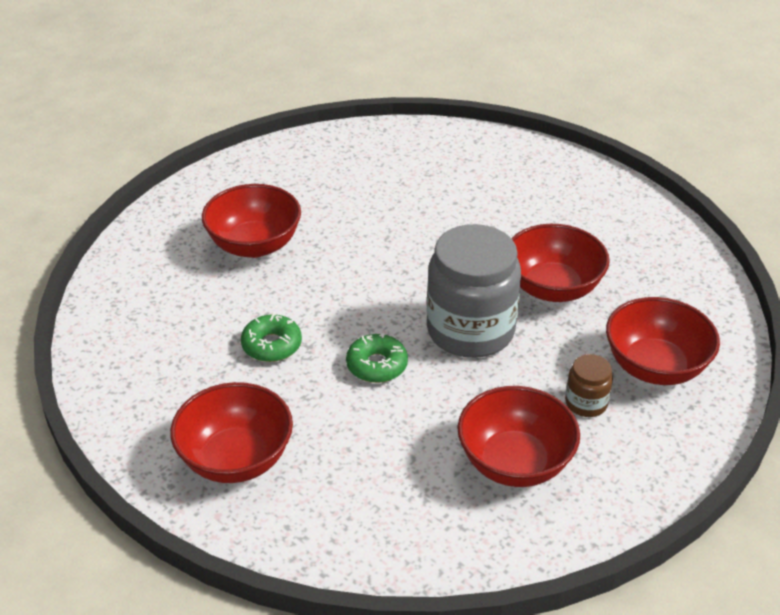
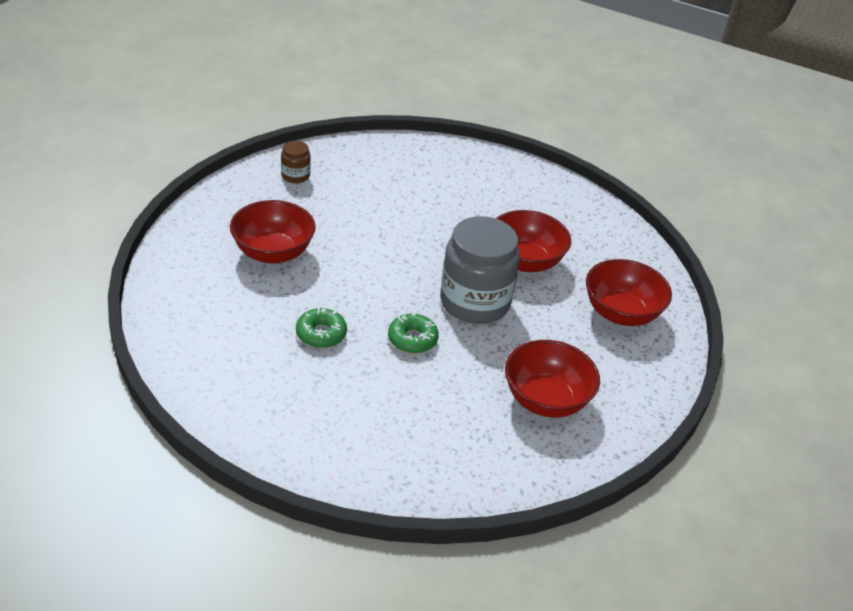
camera: 20 degrees left, 0 degrees up
red bowl [170,382,293,483] -> none
brown jar [565,354,613,417] -> brown jar moved to [281,141,311,183]

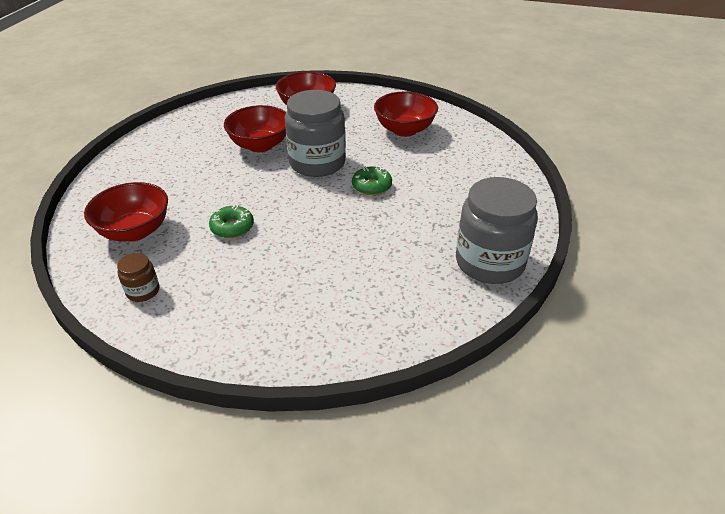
camera: 95 degrees left, 0 degrees up
red bowl [230,200,316,264] -> red bowl moved to [84,182,168,242]
green donut [296,307,347,348] -> green donut moved to [209,205,254,238]
none -> grey jar [456,177,538,284]

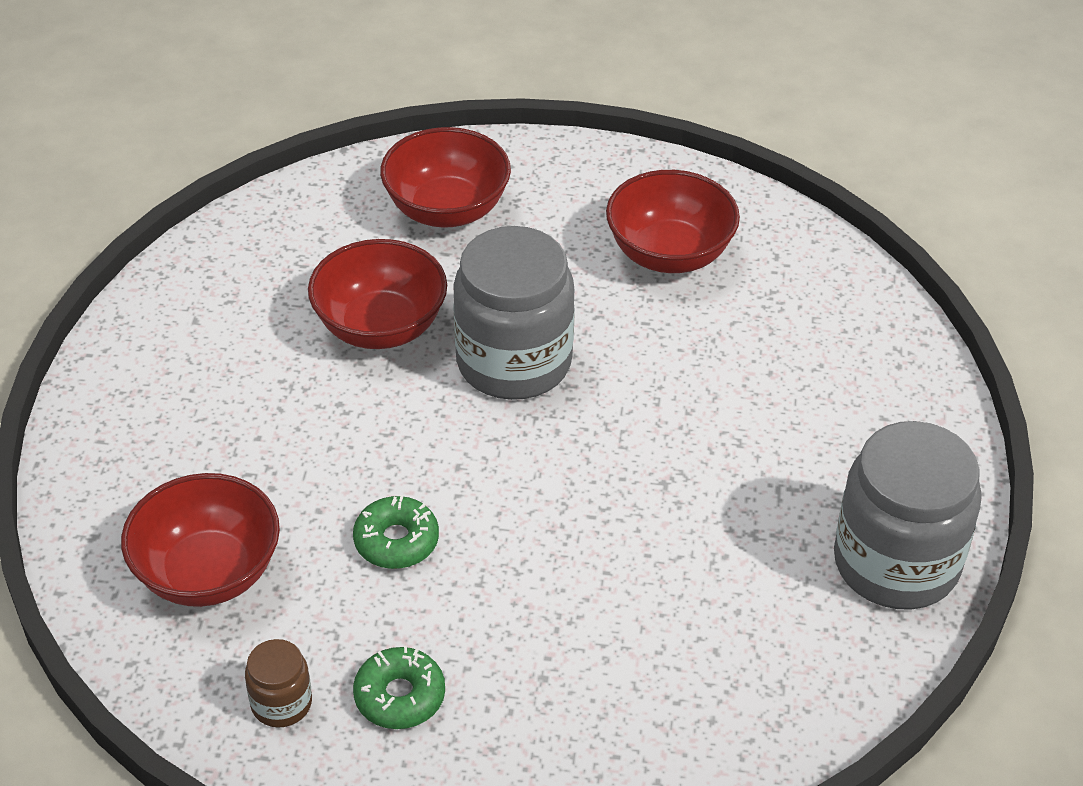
camera: 10 degrees left, 5 degrees up
green donut [352,166,392,195] -> green donut moved to [353,646,445,729]

